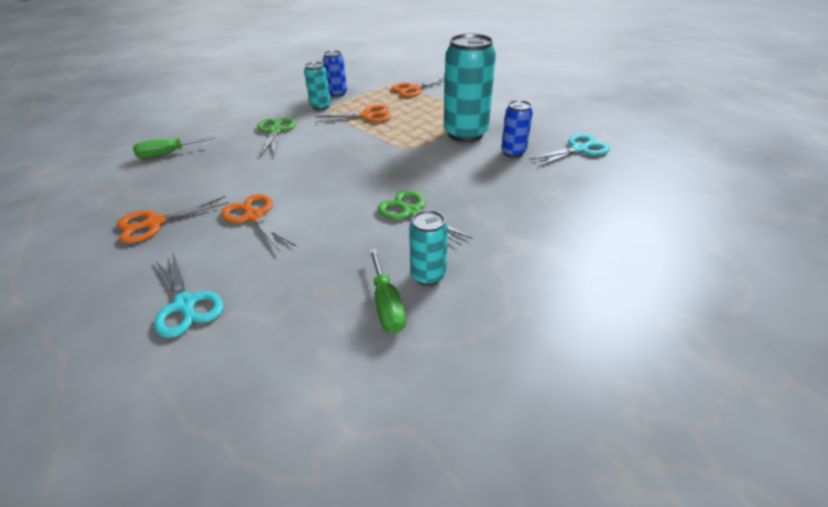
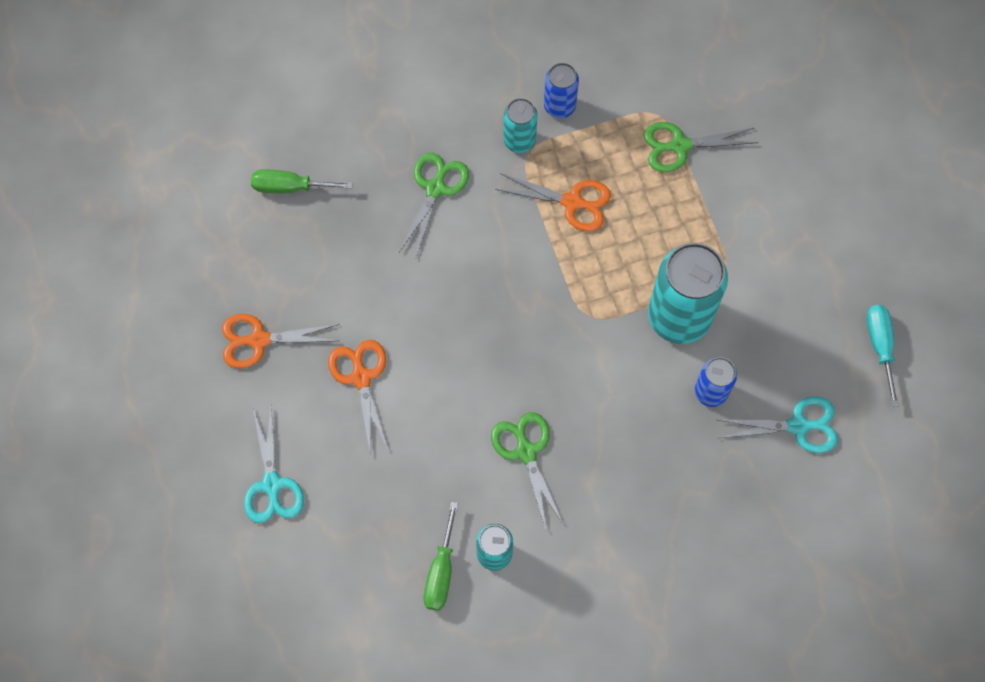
camera: 25 degrees right, 30 degrees up
orange scissors [391,77,445,97] -> green scissors [644,122,758,172]
none -> turquoise screwdriver [867,305,899,407]

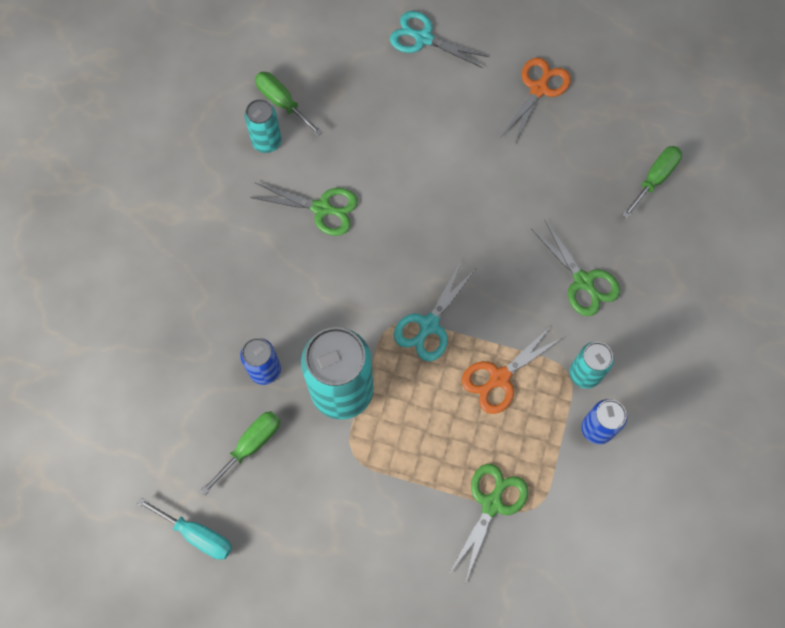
camera: 125 degrees right, 0 degrees up
orange scissors [328,340,389,455] -> none
turquoise scissors [718,396,838,453] -> turquoise scissors moved to [394,262,475,361]
none -> green screwdriver [200,411,280,495]

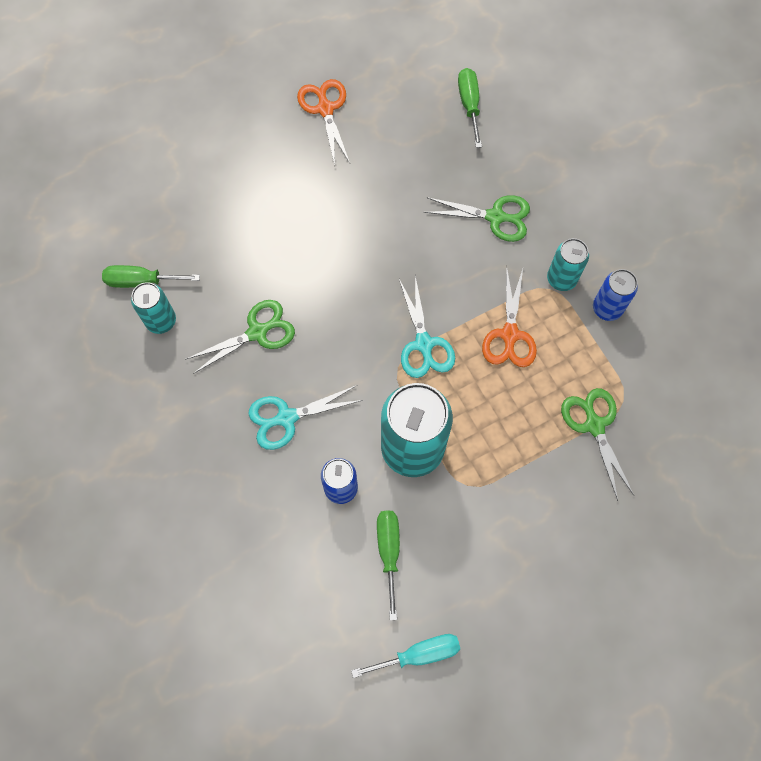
camera: 45 degrees left, 0 degrees up
turquoise scissors [390,11,489,68] -> turquoise scissors moved to [248,385,363,450]

